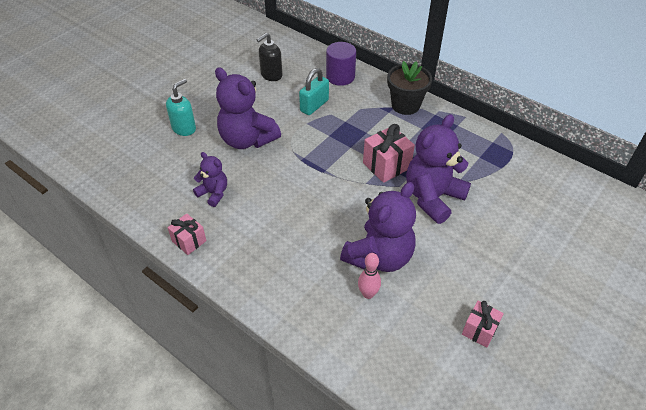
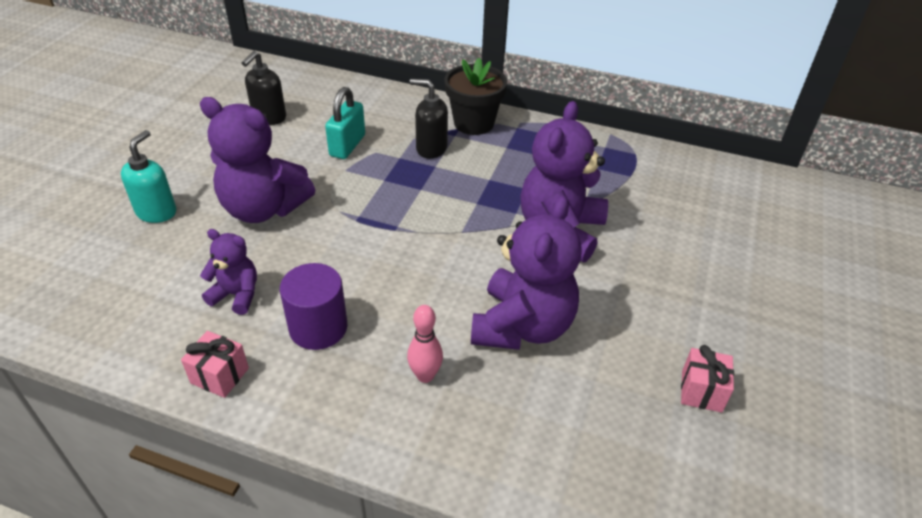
camera: 20 degrees left, 5 degrees down
purple cylinder [326,42,356,86] -> purple cylinder moved to [280,263,347,350]
pink bowling pin [358,253,381,299] -> pink bowling pin moved to [407,305,443,383]
pink gift [363,124,415,183] -> none
none -> black soap dispenser [410,79,448,159]

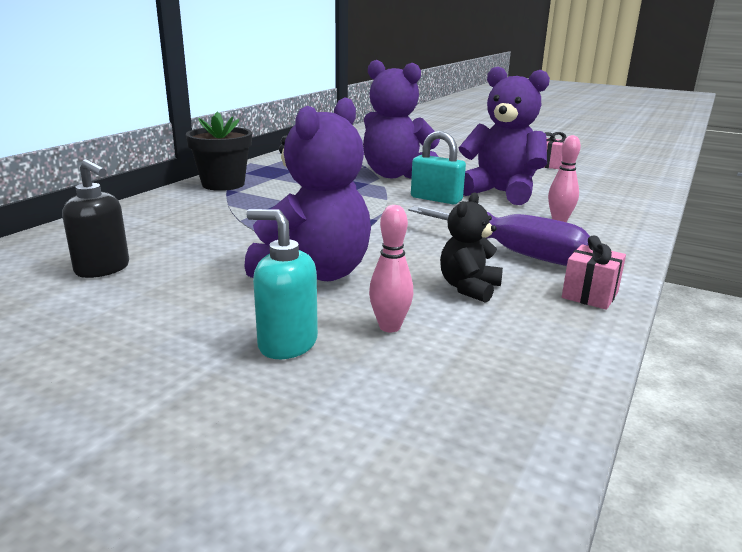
camera: 80 degrees left, 20 degrees down
purple teddy bear [200,229,257,315] -> black teddy bear [440,192,503,303]
purple cylinder [280,263,347,350] -> purple screwdriver [408,206,590,266]
turquoise padlock [325,87,365,159] -> turquoise padlock moved to [411,131,466,204]
black soap dispenser [410,79,448,159] -> none
none -> pink bowling pin [369,205,413,332]

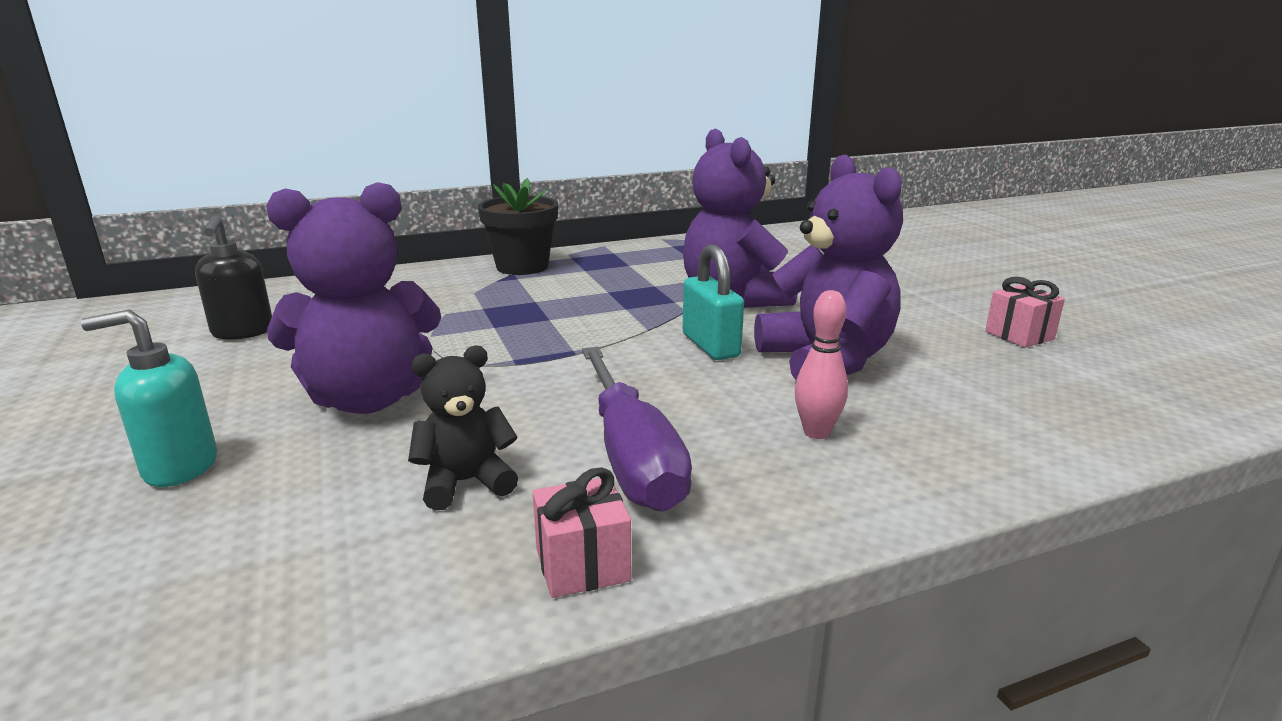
camera: 40 degrees right, 0 degrees up
turquoise soap dispenser [246,209,318,359] -> turquoise soap dispenser turned 75 degrees counterclockwise [81,310,217,487]
pink bowling pin [369,205,413,332] -> none

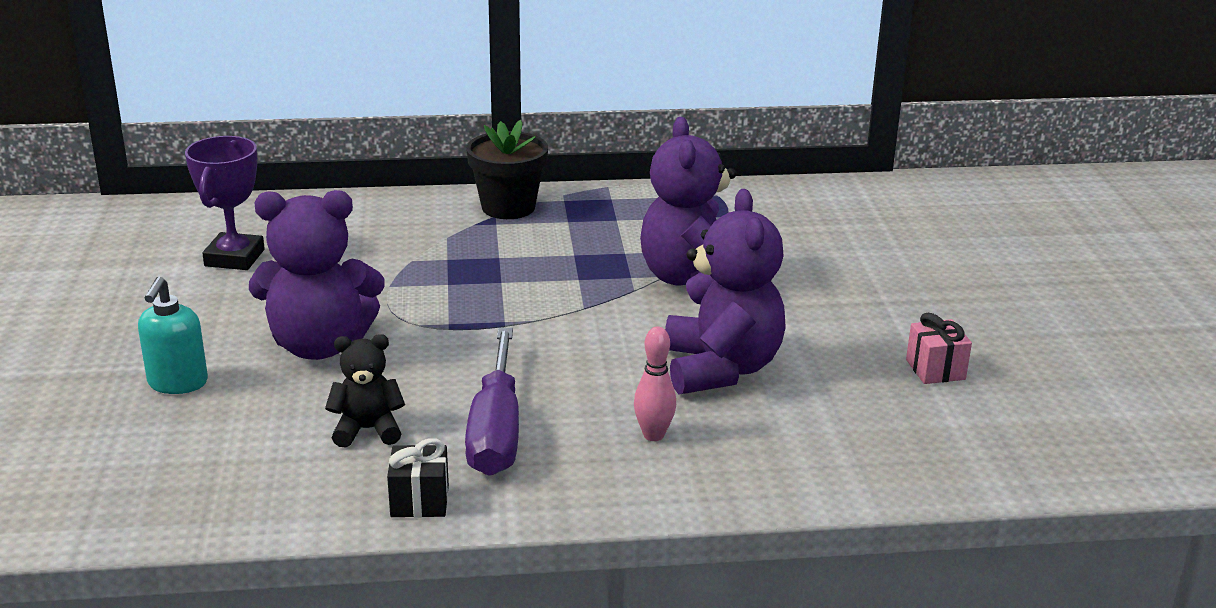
camera: 15 degrees right, 5 degrees up
turquoise soap dispenser [81,310,217,487] -> turquoise soap dispenser turned 90 degrees counterclockwise [138,277,208,394]
black soap dispenser [195,216,272,340] -> purple trophy [185,136,265,270]
pink gift [533,467,631,598] -> black gift [387,438,449,517]
turquoise padlock [683,244,744,360] -> none

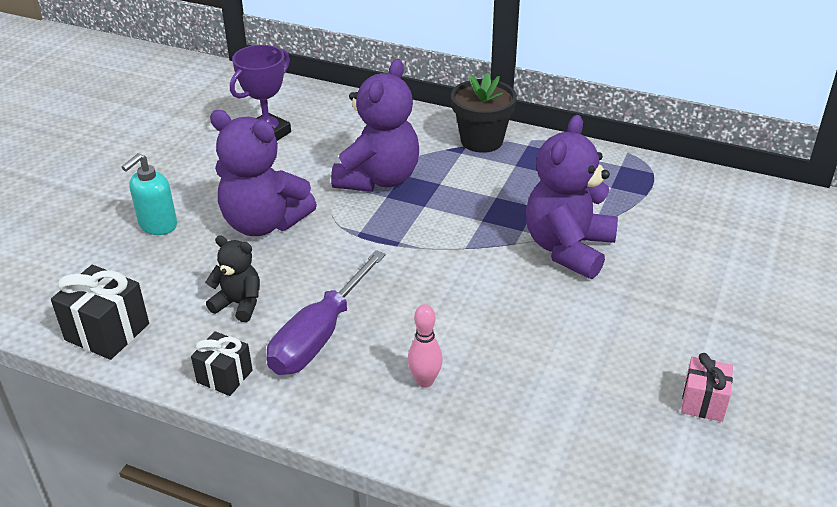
camera: 30 degrees right, 10 degrees up
purple teddy bear [665,189,786,395] -> purple teddy bear moved to [331,59,419,192]
none -> black gift [51,265,149,360]

